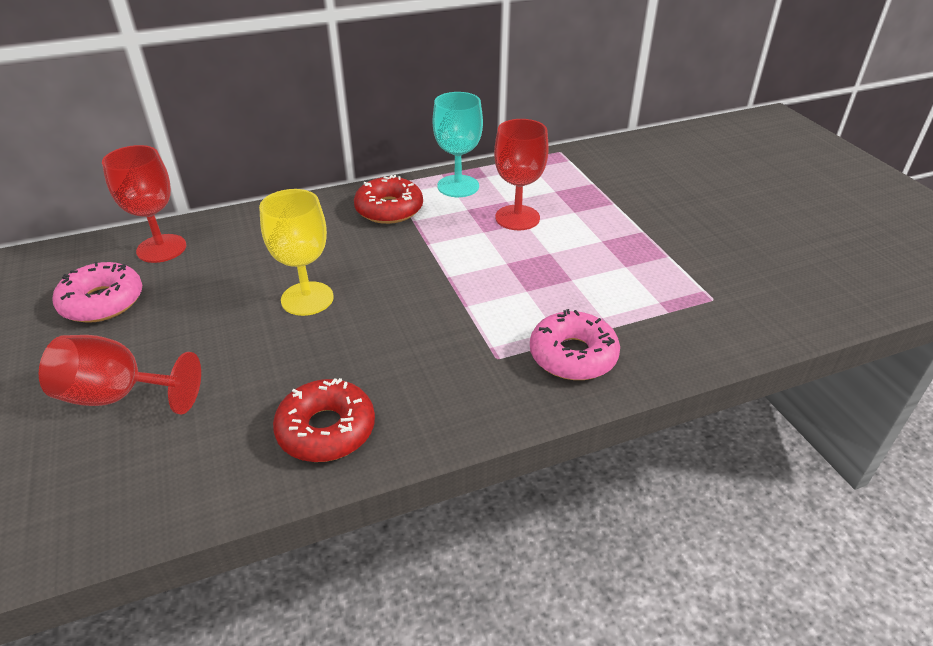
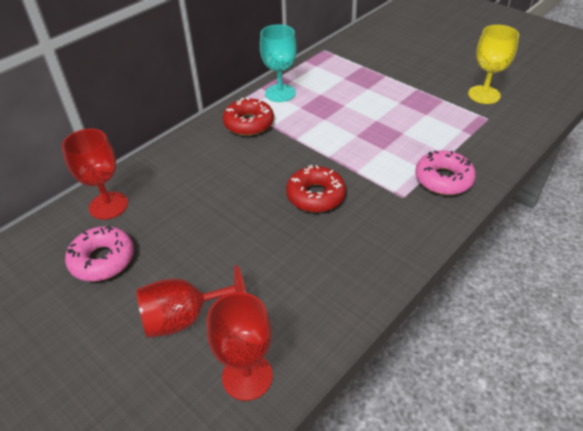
camera: 25 degrees left, 5 degrees up
yellow goblet [259,189,334,316] -> yellow goblet moved to [468,25,519,104]
red donut [273,378,375,462] -> red donut moved to [286,165,346,212]
red goblet [494,119,549,230] -> red goblet moved to [207,292,273,401]

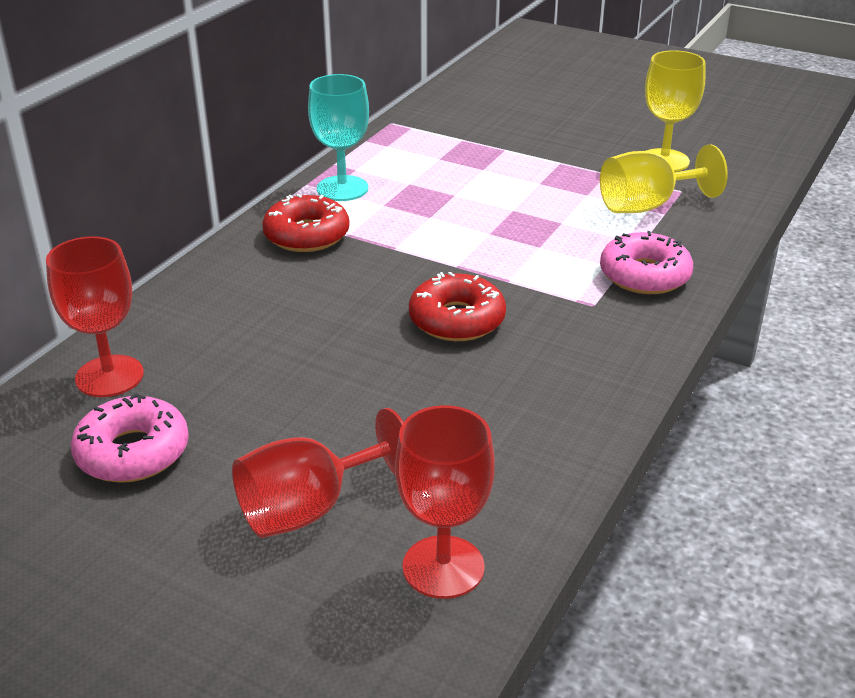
camera: 15 degrees left, 10 degrees down
none -> yellow goblet [600,145,728,213]

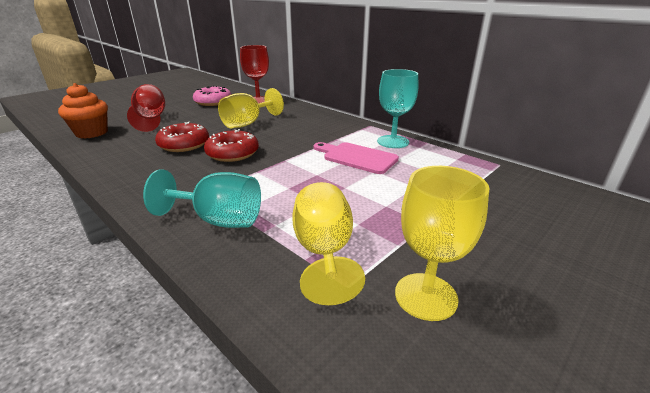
camera: 105 degrees right, 5 degrees down
red donut [262,194,350,252] -> red donut moved to [155,122,209,152]
red goblet [395,405,495,599] -> orange cupcake [58,83,108,138]
pink donut [600,231,693,294] -> turquoise goblet [143,169,261,228]
none -> yellow goblet [218,88,284,128]
none -> pink cutting board [314,142,399,174]

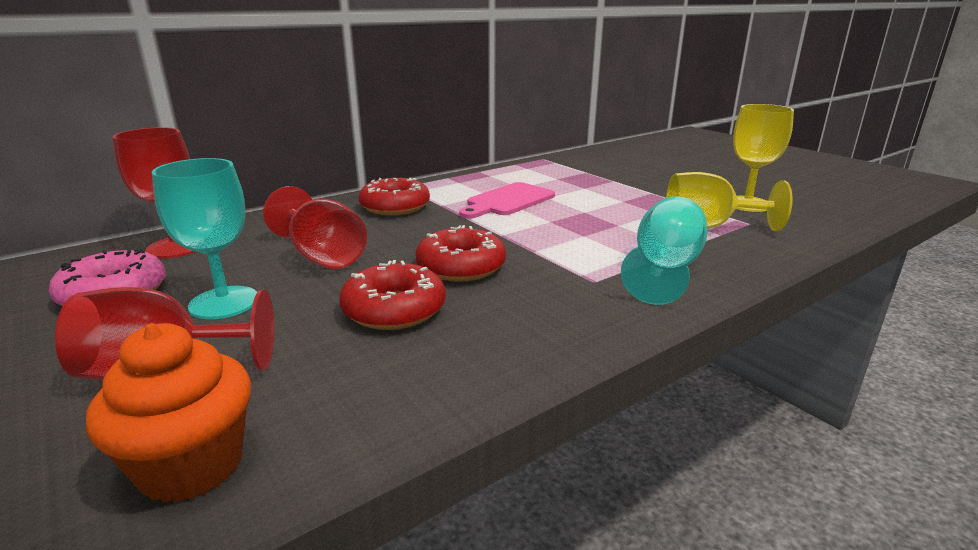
camera: 80 degrees left, 5 degrees down
yellow goblet [218,88,284,128] -> red goblet [263,186,367,269]
turquoise goblet [377,69,418,148] -> turquoise goblet moved to [152,158,257,319]
none -> red donut [359,178,430,215]

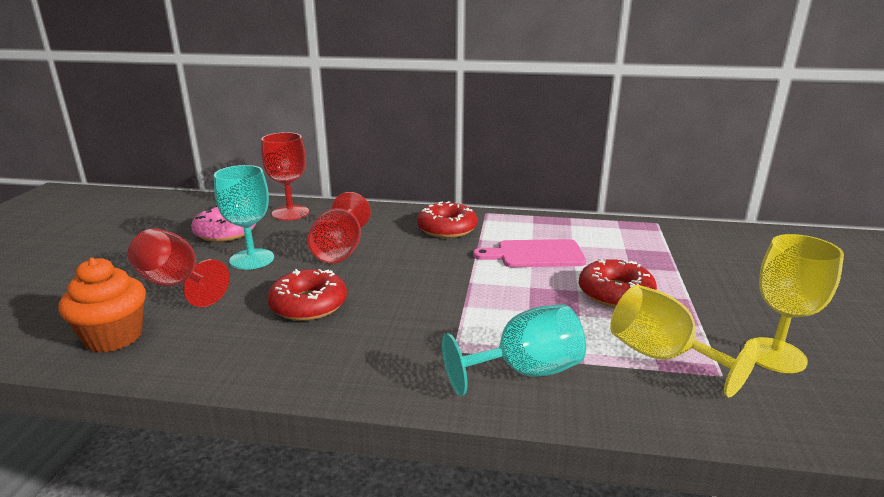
camera: 45 degrees right, 0 degrees up
red donut [416,225,506,282] -> red donut moved to [579,258,657,308]

